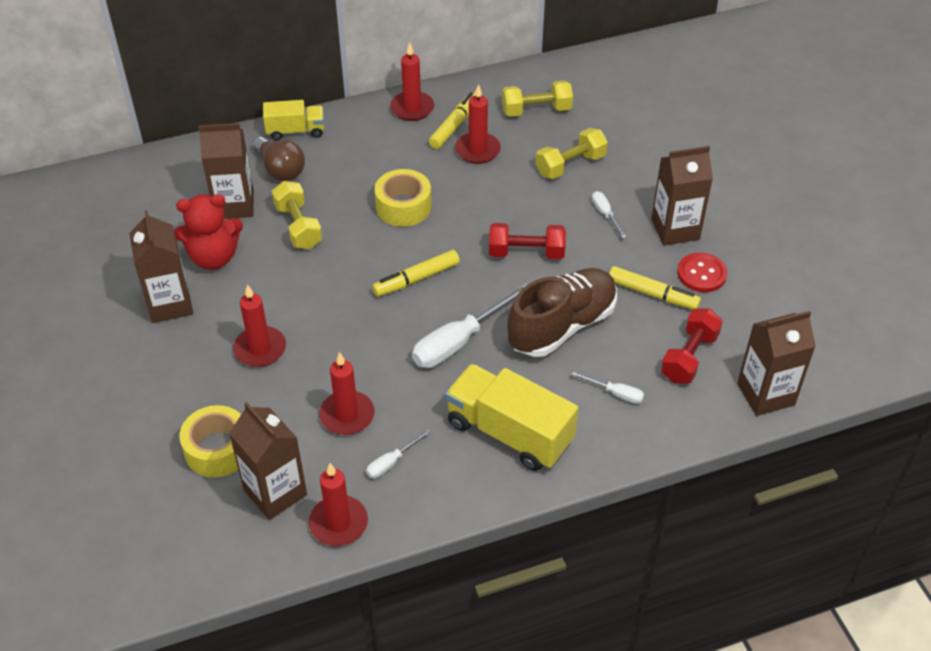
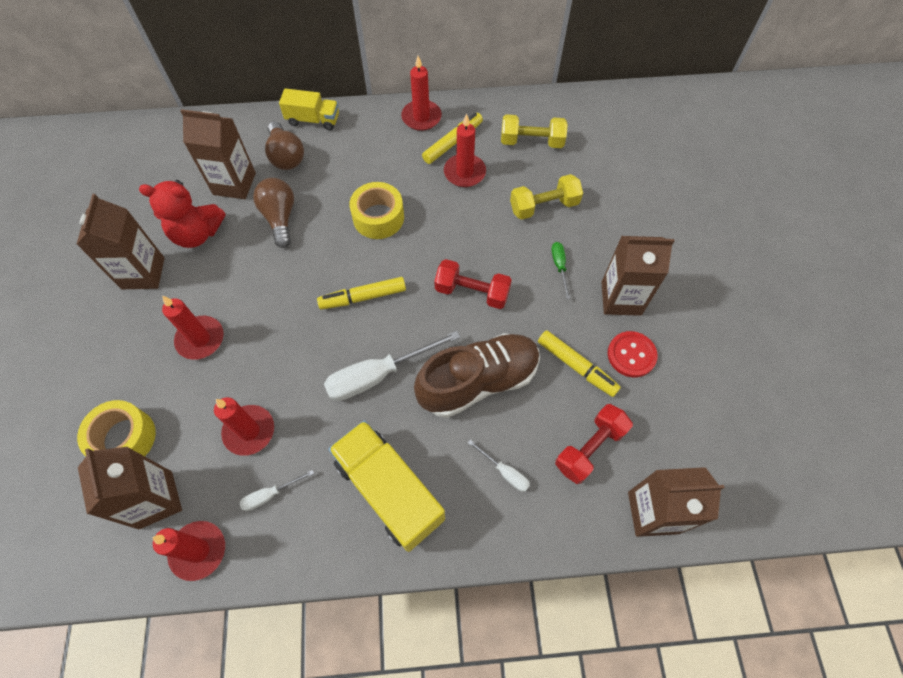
camera: 15 degrees right, 15 degrees up
yellow dumbbell [272,181,322,249] -> brown light bulb [253,178,294,248]
white screwdriver [592,191,626,238] -> green screwdriver [551,242,570,299]

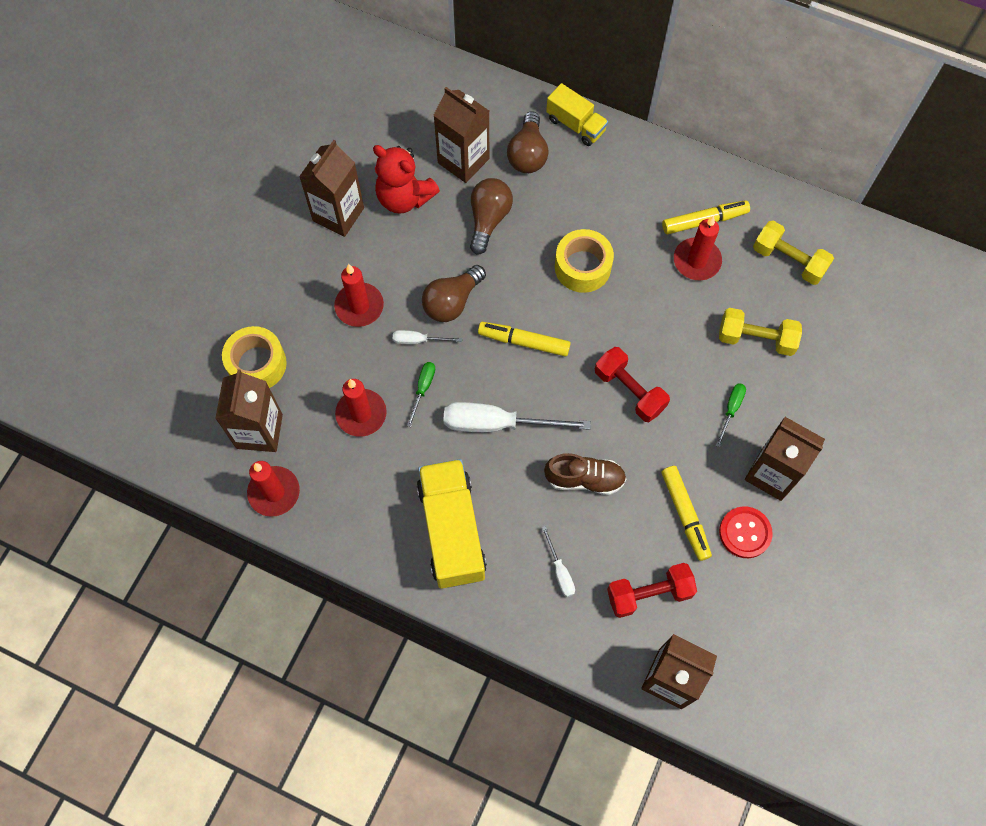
camera: 30 degrees right, 5 degrees up
white screwdriver [240,470,314,511] -> white screwdriver moved to [393,330,462,344]
red candle [401,56,442,131] -> none
brown shoe [414,333,540,418] -> brown shoe [544,453,626,495], size x0.60
none -> green screwdriver [407,362,435,427]
none -> brown light bulb [422,265,486,322]

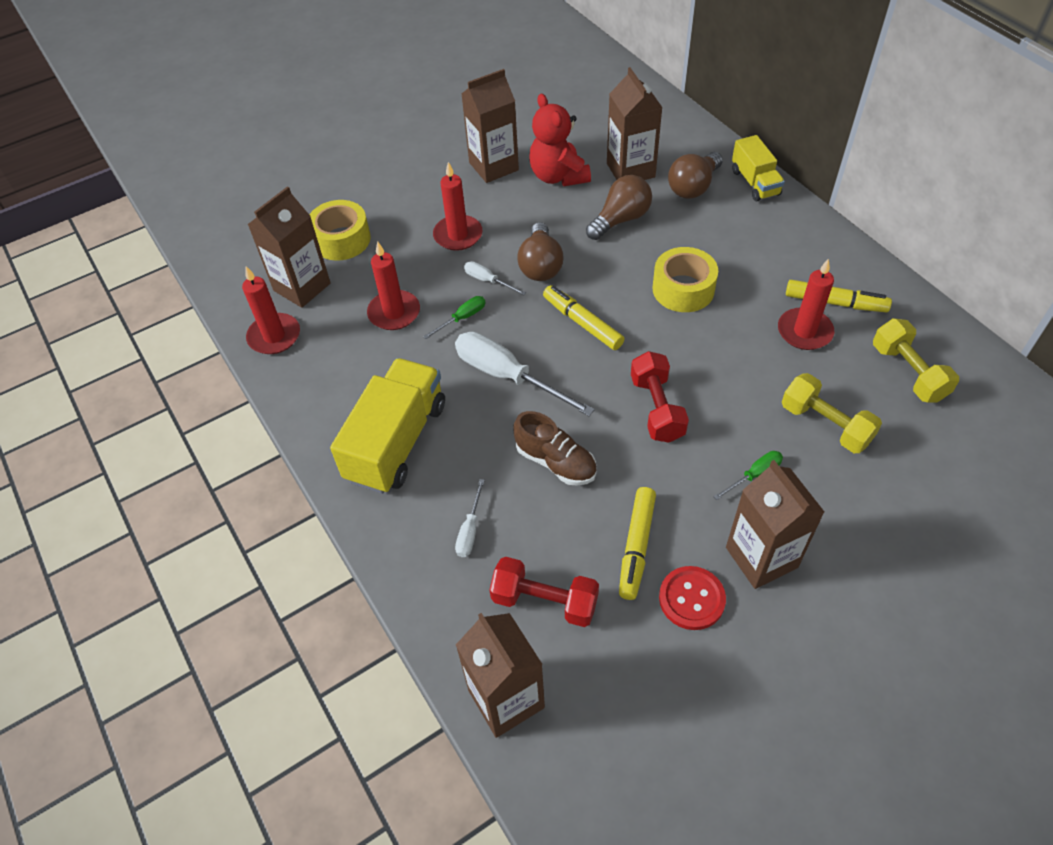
camera: 35 degrees right, 15 degrees down
brown light bulb [422,265,486,322] -> brown light bulb turned 75 degrees counterclockwise [517,222,563,281]

